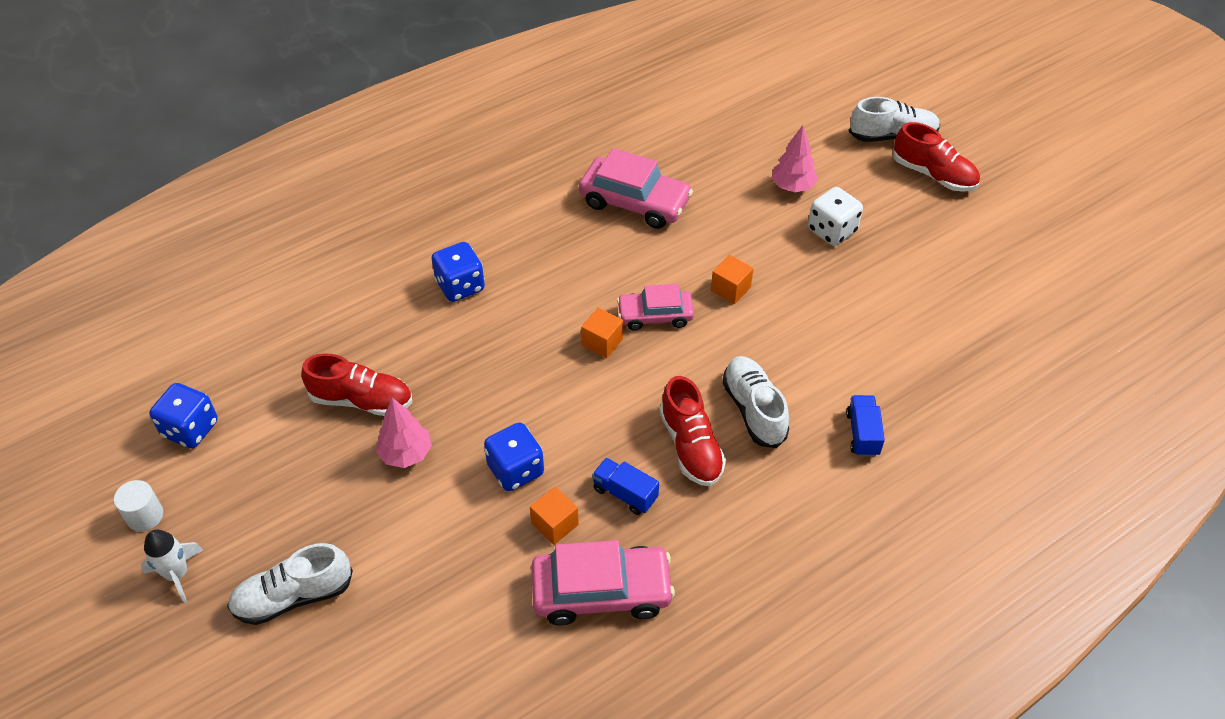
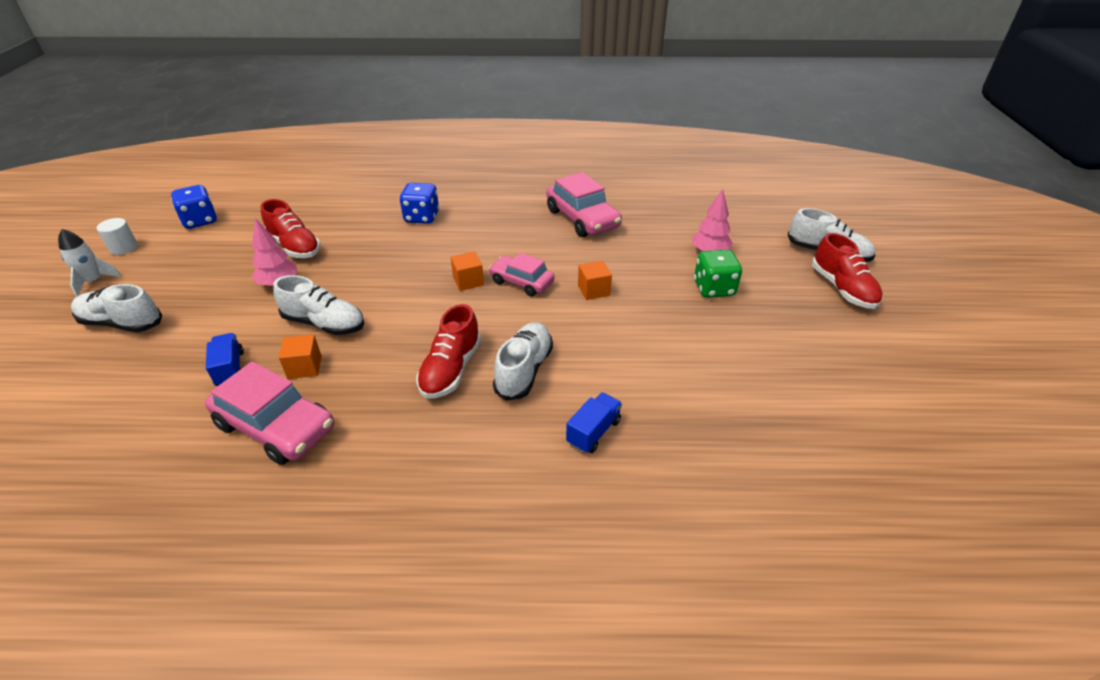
camera: 35 degrees right, 10 degrees down
blue dice [484,423,544,491] -> white shoe [273,275,364,335]
blue truck [592,458,659,515] -> blue truck moved to [206,333,244,386]
white dice [808,187,863,246] -> green dice [694,250,742,298]

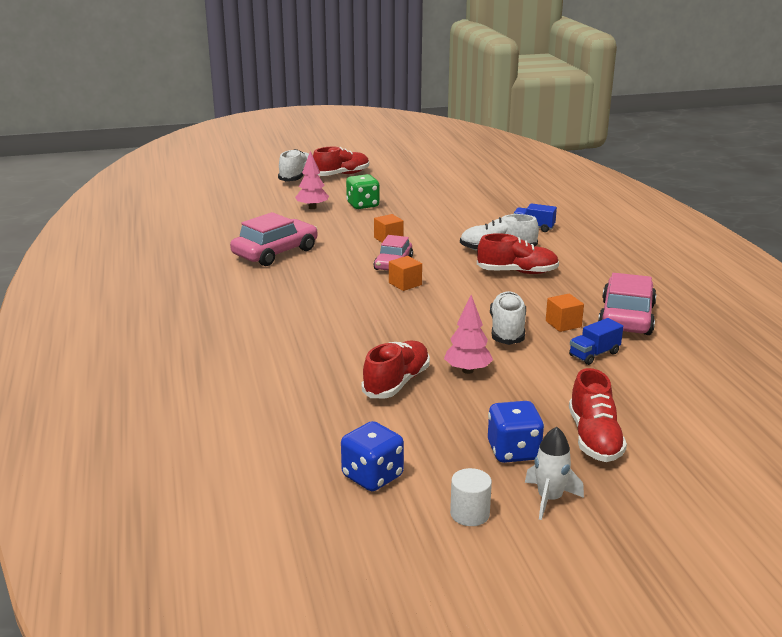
camera: 105 degrees left, 15 degrees down
white shoe [71,284,162,333] -> red shoe [569,368,627,462]
blue dice [399,183,439,224] -> blue dice moved to [488,401,544,463]

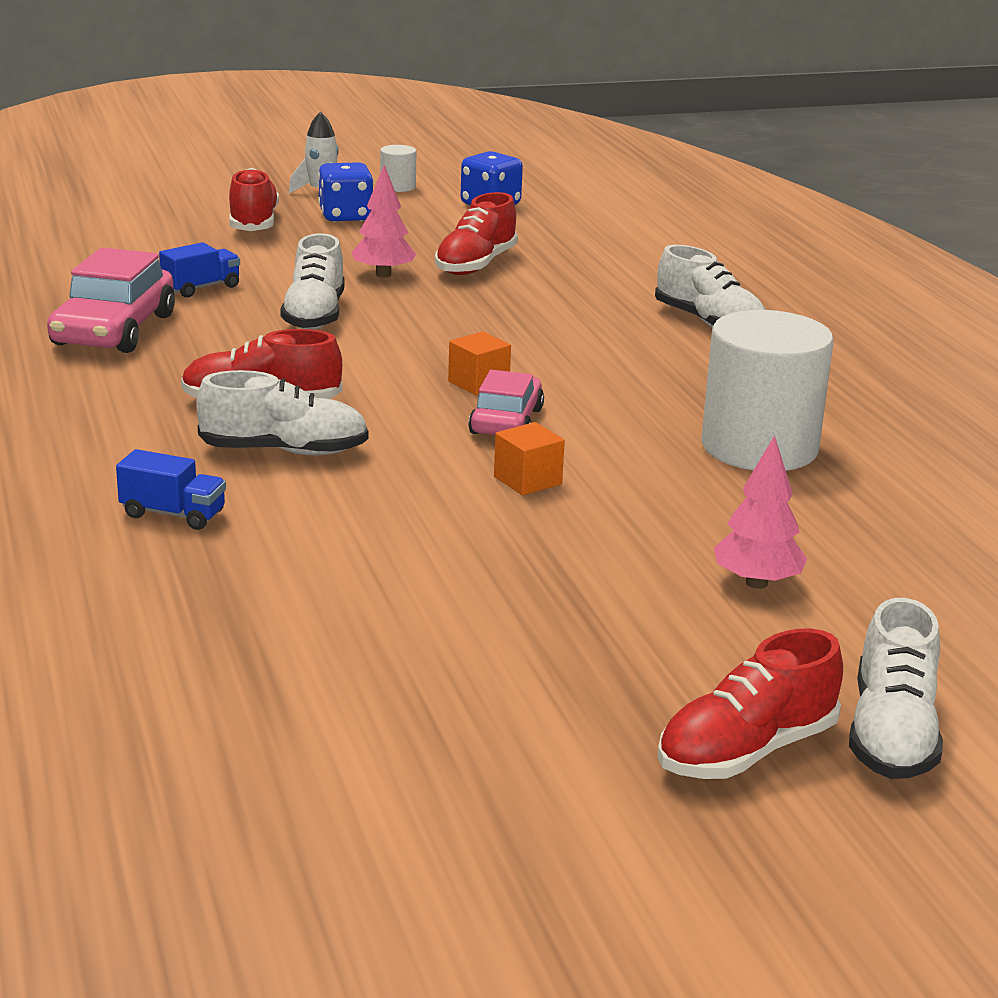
camera: 175 degrees right, 0 degrees up
pink car [230,212,318,266] -> white cylinder [702,310,834,471]
green dice [346,174,380,209] -> none
orange cube [546,294,584,332] -> none
none -> white shoe [655,245,765,328]

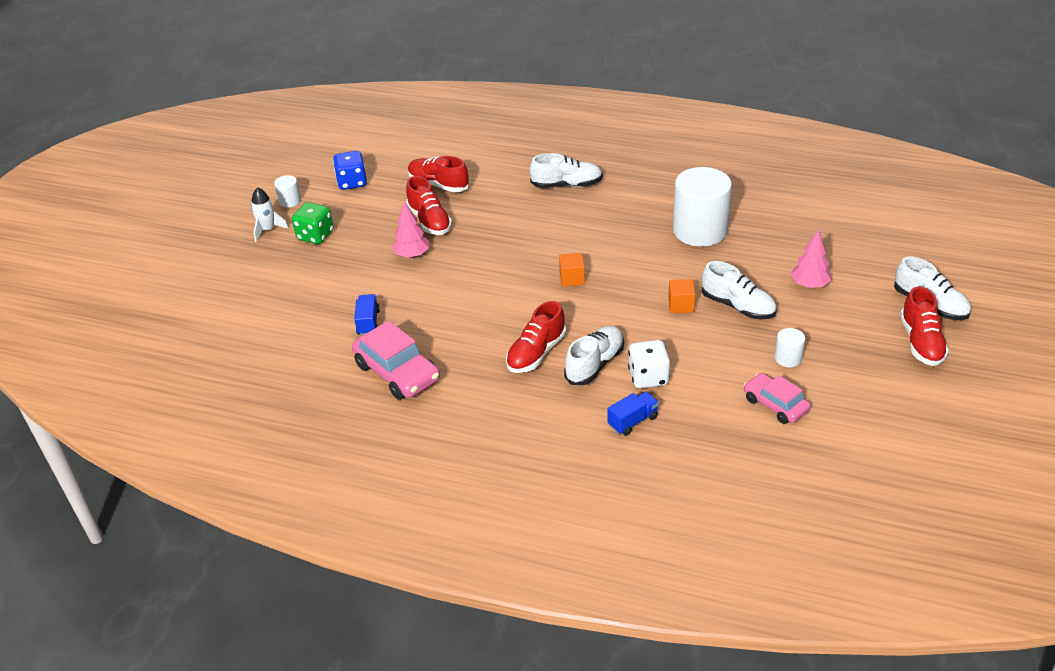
camera: 50 degrees left, 15 degrees up
red shoe [229,168,279,231] -> red shoe moved to [408,156,469,192]
white shoe [280,233,345,330] -> white shoe moved to [702,261,777,320]
blue dice [318,162,374,222] -> green dice [292,202,334,244]
pink car [468,370,544,435] -> pink car moved to [744,373,811,424]
none -> white dice [628,340,670,389]
none -> white cylinder [774,328,805,367]

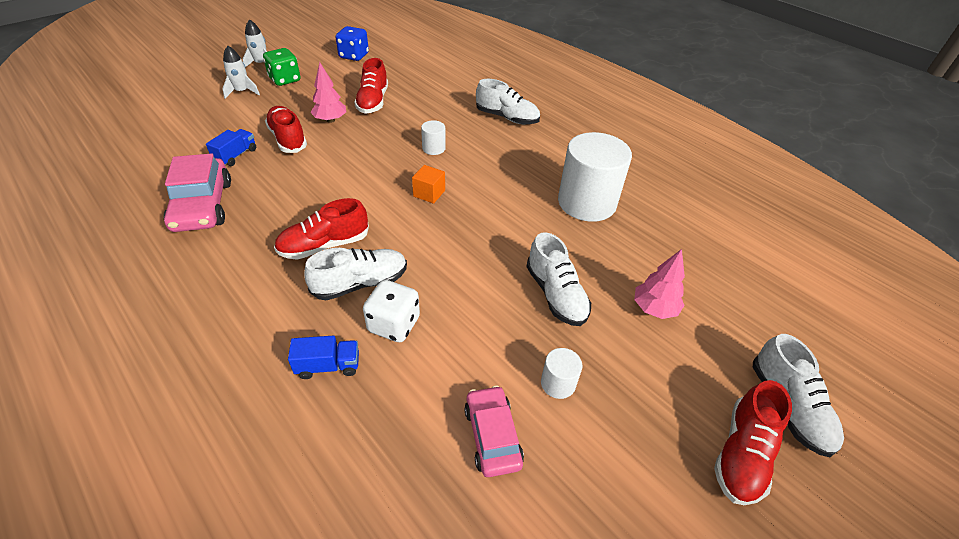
camera: 25 degrees right, 5 degrees up
white cylinder [274,175,301,208] -> white cylinder moved to [421,120,446,155]
red shoe [408,156,469,192] -> red shoe moved to [265,106,307,153]
orange cube [668,279,695,313] -> none
none -> white rocket [222,46,260,98]

